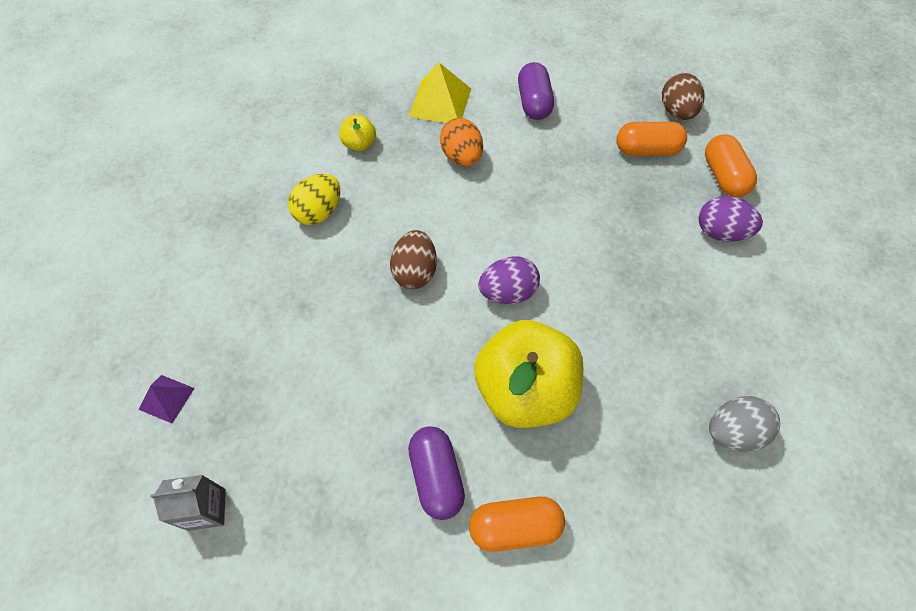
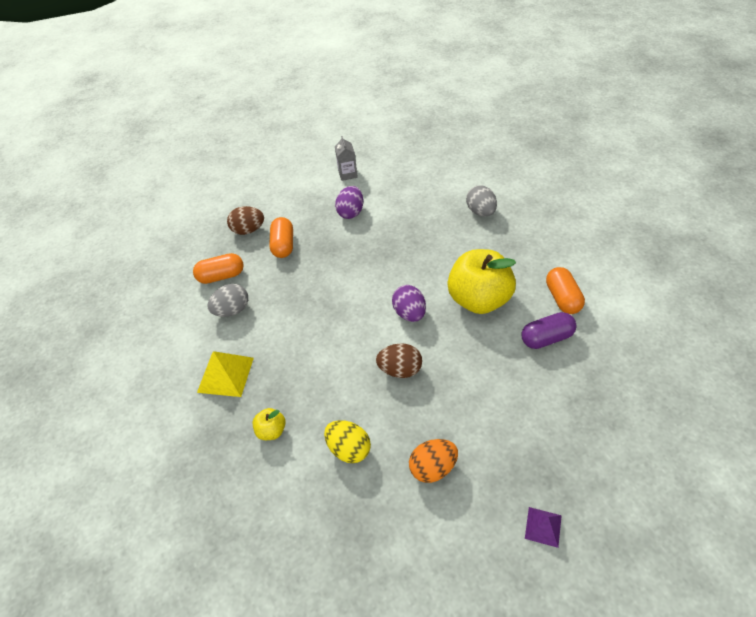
camera: 90 degrees left, 10 degrees down
grey carton [150,475,226,531] -> grey carton moved to [335,136,358,181]
orange egg [440,118,483,166] -> orange egg moved to [409,439,458,483]
purple capsule [518,62,554,120] -> grey egg [207,284,248,317]
orange capsule [705,135,757,197] -> orange capsule moved to [193,253,244,284]

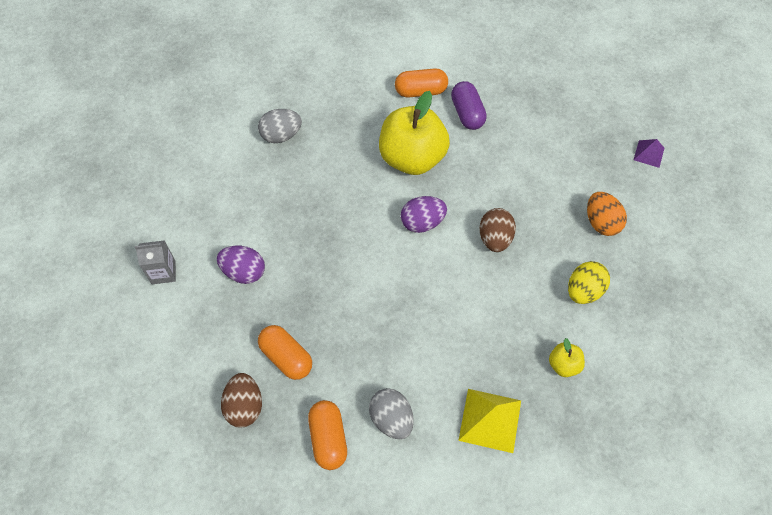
camera: 90 degrees left, 10 degrees up
orange capsule [269,217,293,258] -> orange capsule turned 45 degrees clockwise [258,325,312,380]

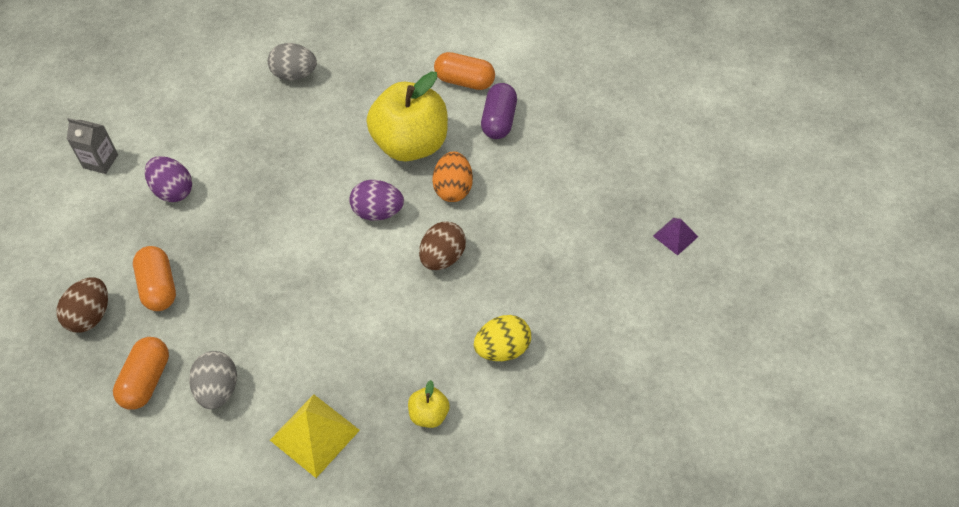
camera: 25 degrees right, 5 degrees down
orange egg [587,192,627,236] -> orange egg moved to [432,152,473,202]

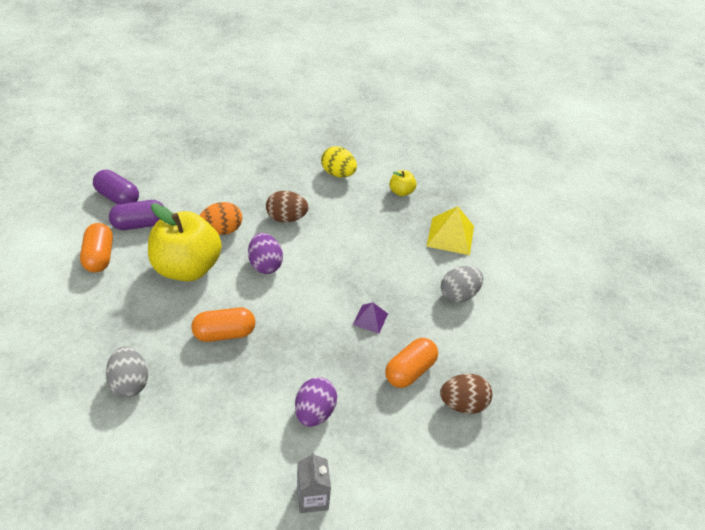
camera: 120 degrees left, 10 degrees down
orange capsule [113,337,169,410] -> orange capsule moved to [191,307,255,342]
purple pyramid [653,218,698,256] -> purple pyramid moved to [353,302,388,334]
none -> purple capsule [93,170,139,205]

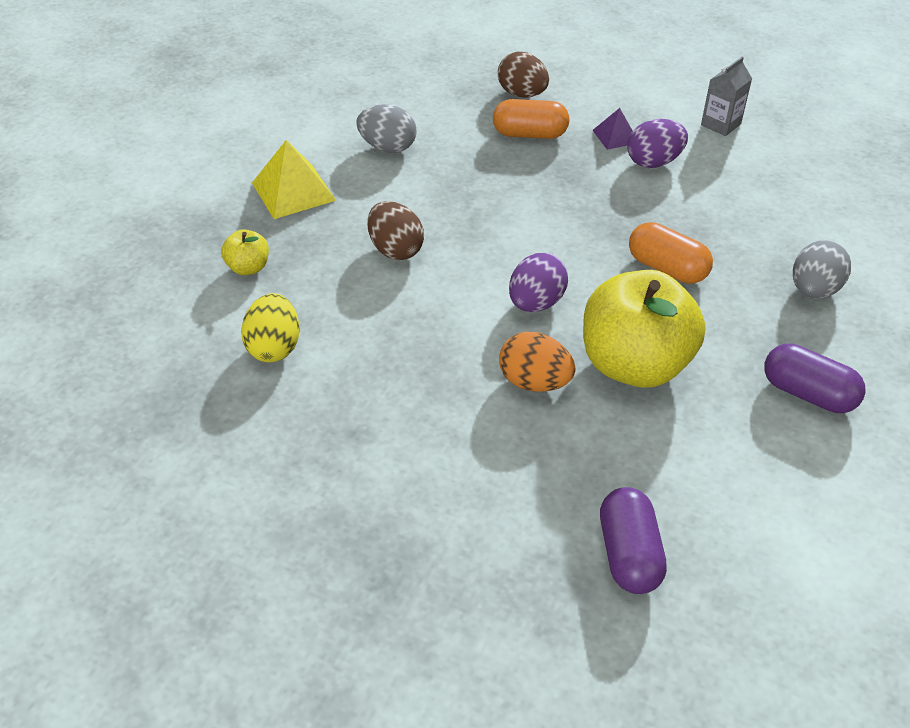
camera: 125 degrees left, 0 degrees up
orange capsule [80,223,113,273] -> none
purple capsule [109,200,164,230] -> purple capsule moved to [764,343,866,413]
brown egg [266,191,308,223] -> brown egg moved to [368,201,424,260]
purple pyramid [353,302,388,334] -> purple pyramid moved to [592,108,633,150]

